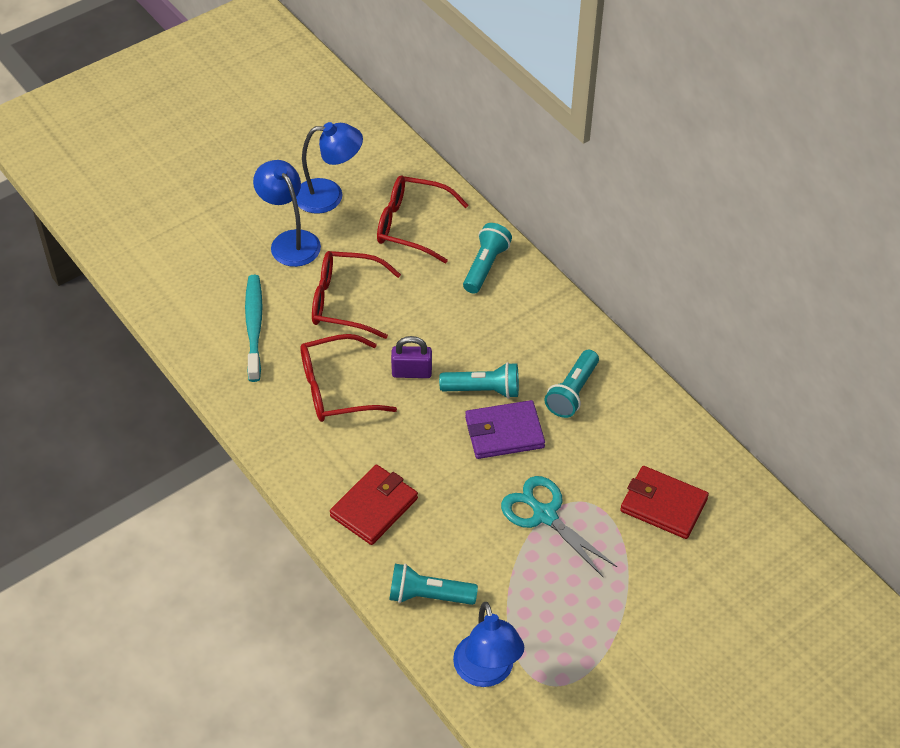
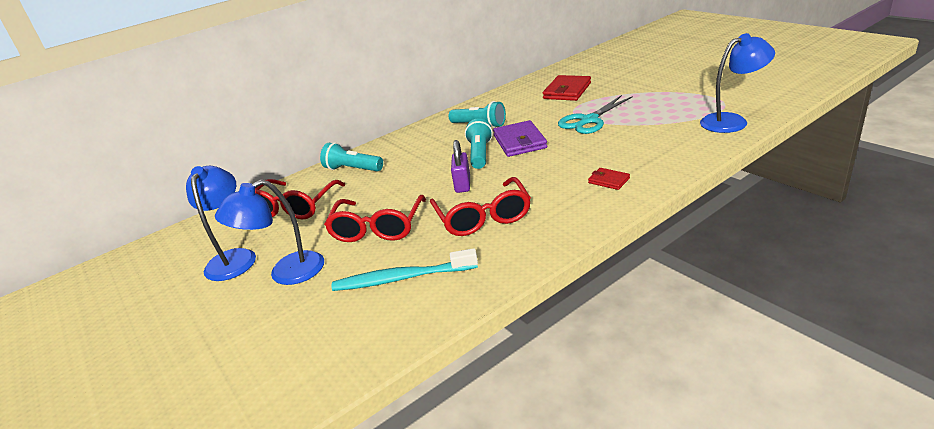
camera: 85 degrees left, 20 degrees down
red wallet [330,465,418,545] -> red wallet [588,168,630,190], size x0.53
turquoise flashlight [389,563,478,605] -> none

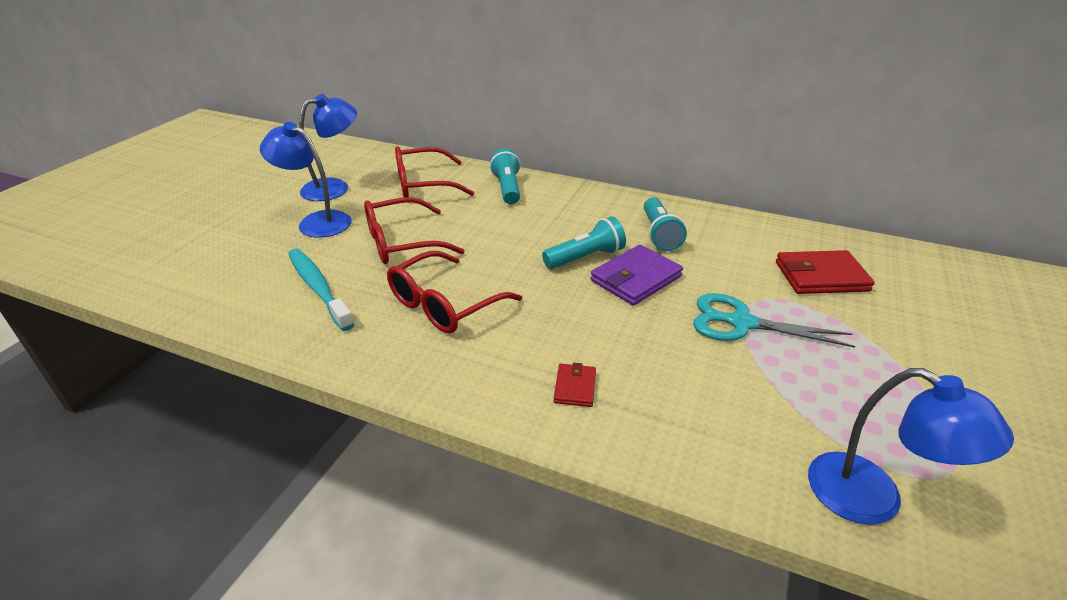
camera: 55 degrees right, 5 degrees up
purple padlock [451,140,470,193] -> none

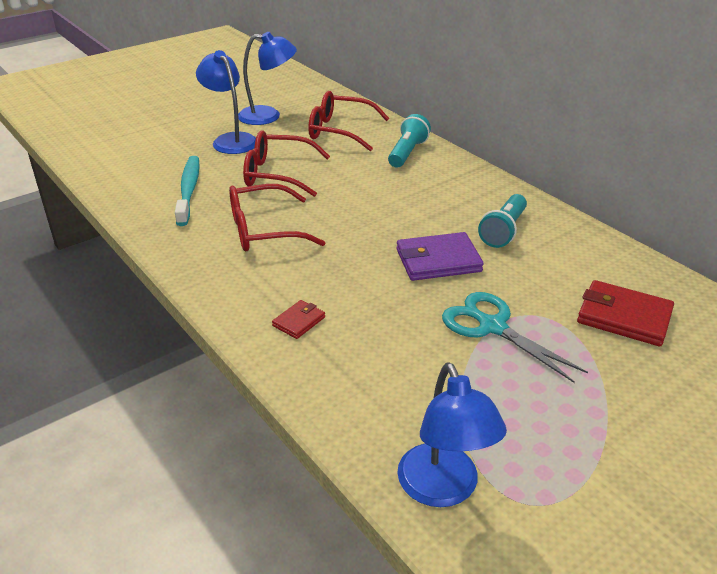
camera: 30 degrees right, 0 degrees up
turquoise flashlight [542,216,626,269] -> none

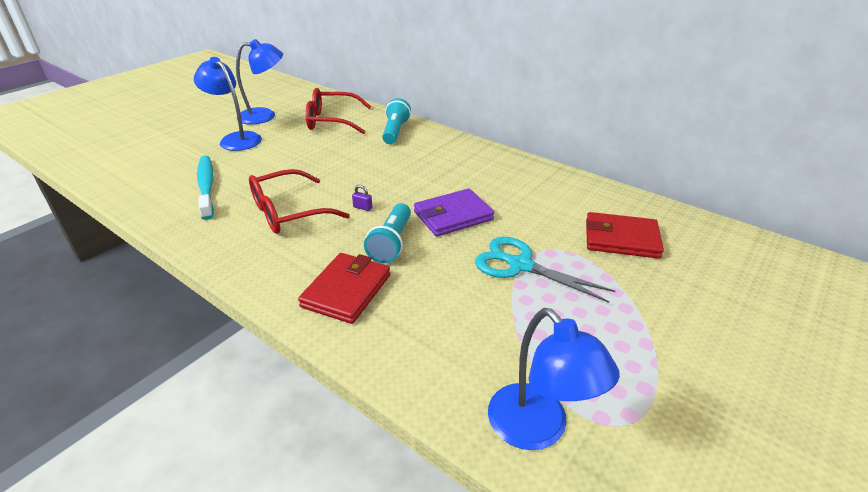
camera: 15 degrees left, 0 degrees up
red glasses [243,130,330,197] -> none
red wallet [272,300,325,339] -> red wallet [298,253,390,324], size x1.88
turquoise flashlight [478,194,527,248] -> turquoise flashlight moved to [364,203,411,263]
none -> purple padlock [352,185,372,211]

